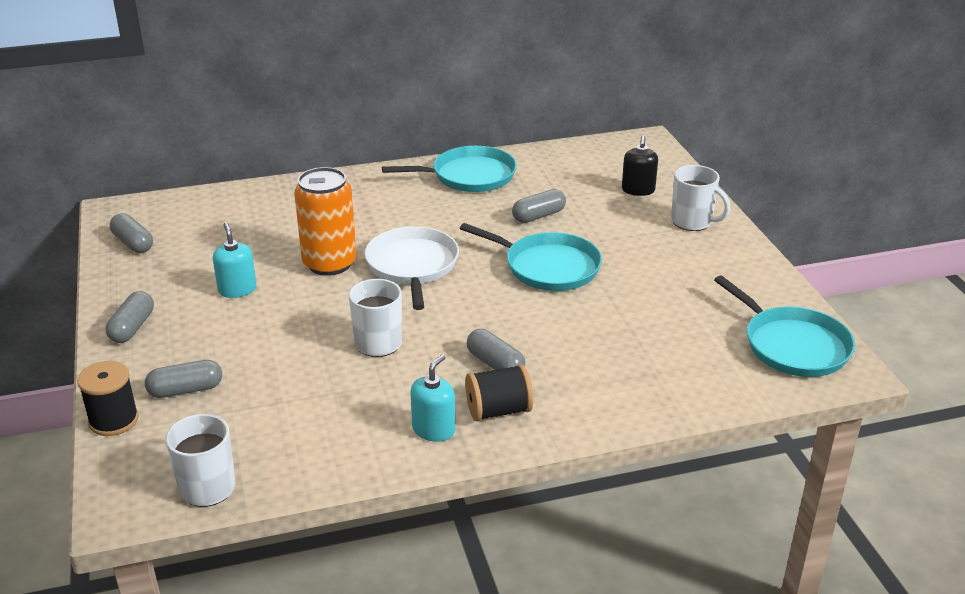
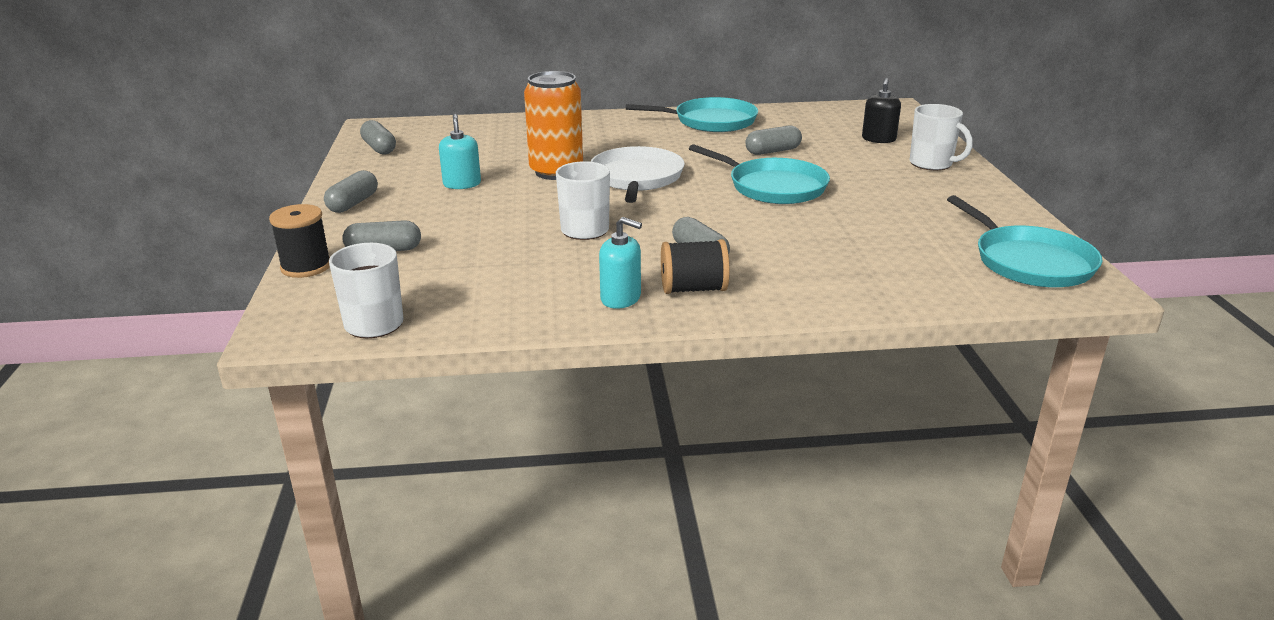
camera: 10 degrees right, 5 degrees down
turquoise soap dispenser [410,354,455,442] -> turquoise soap dispenser turned 75 degrees clockwise [599,217,642,309]

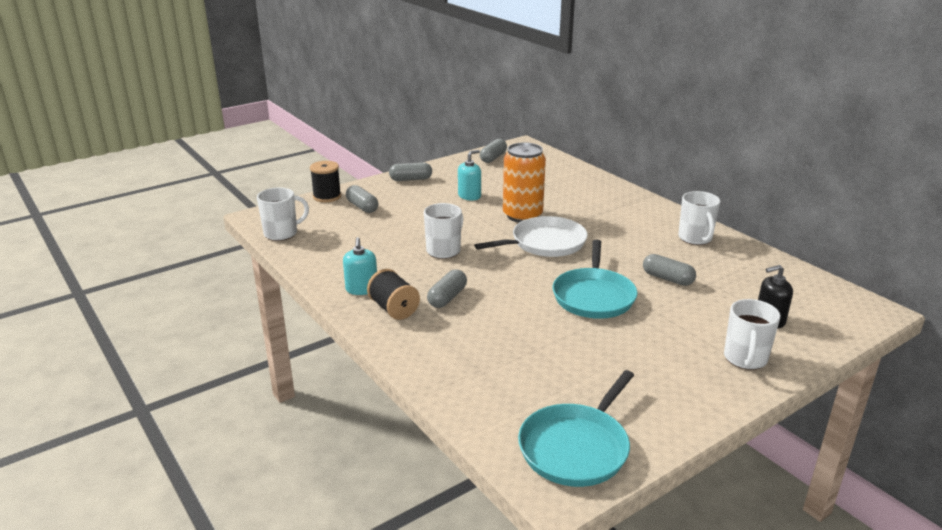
camera: 60 degrees right, 0 degrees up
turquoise pan [626,97,758,132] -> white mug [678,191,720,245]

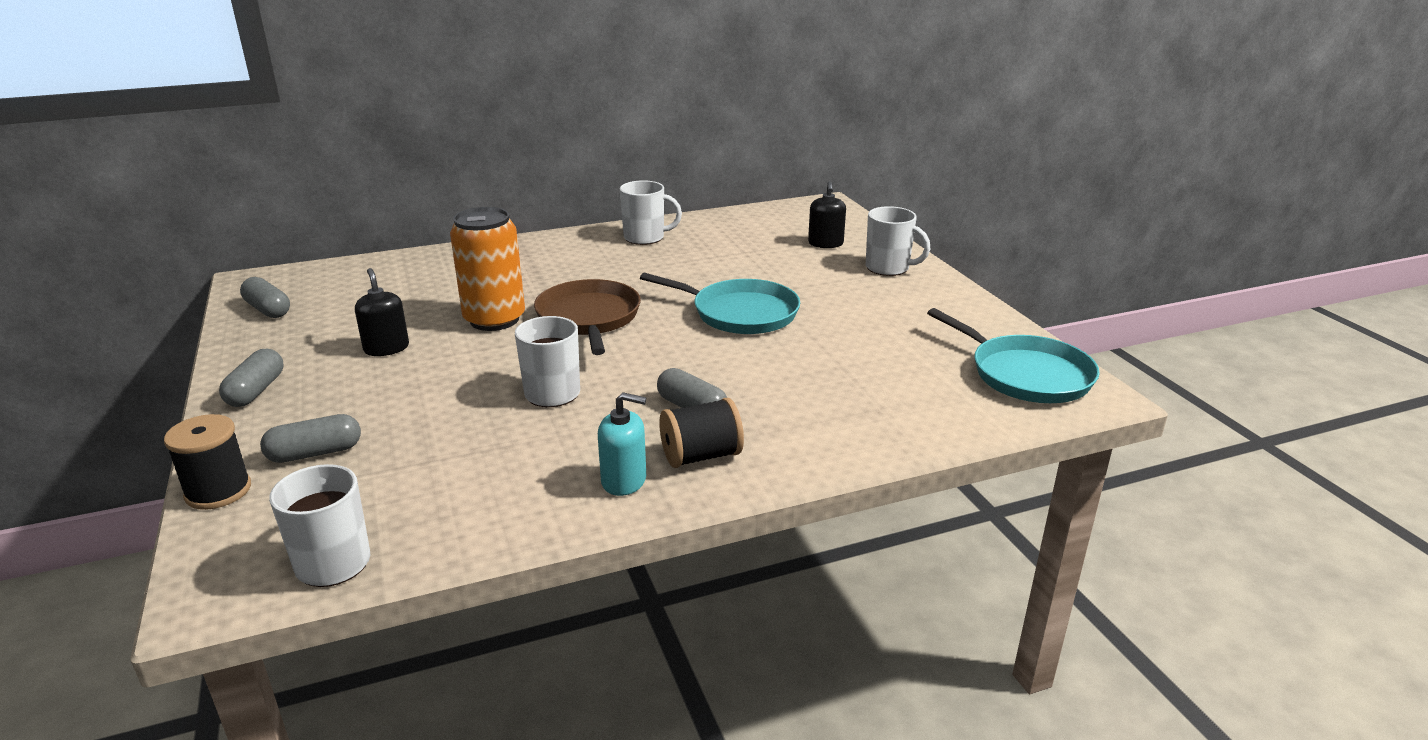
camera: 75 degrees left, 0 degrees up
turquoise soap dispenser [458,150,481,201] -> black soap dispenser [355,268,409,356]
white pan [474,216,588,257] -> brown pan [534,279,641,355]
grey capsule [643,254,696,286] -> none

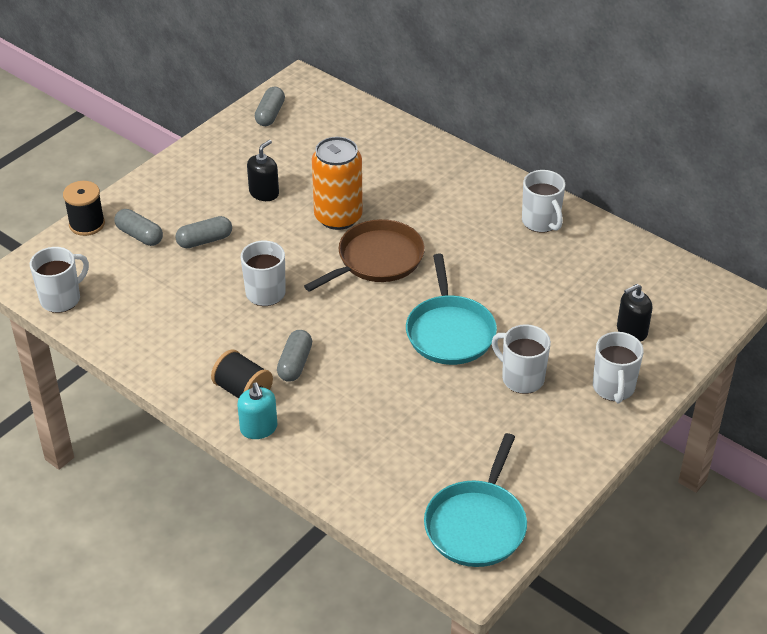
camera: 60 degrees right, 15 degrees up
grey capsule [219,349,283,407] -> grey capsule moved to [175,216,232,248]
turquoise soap dispenser [598,392,646,496] -> turquoise soap dispenser moved to [237,382,277,439]
none -> white mug [492,324,551,394]

